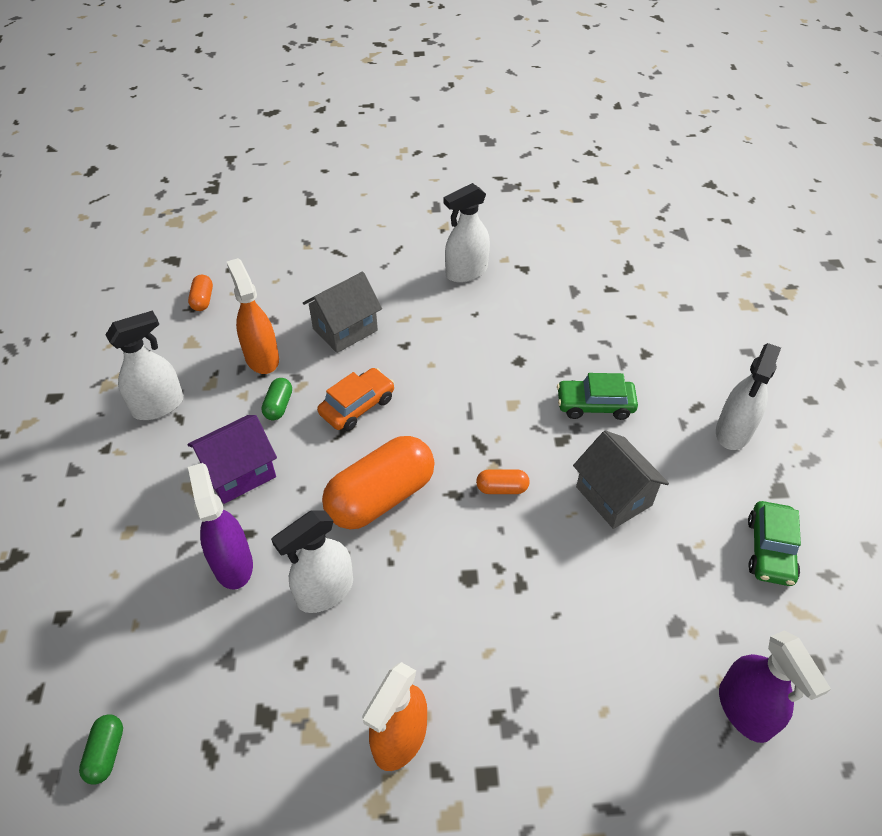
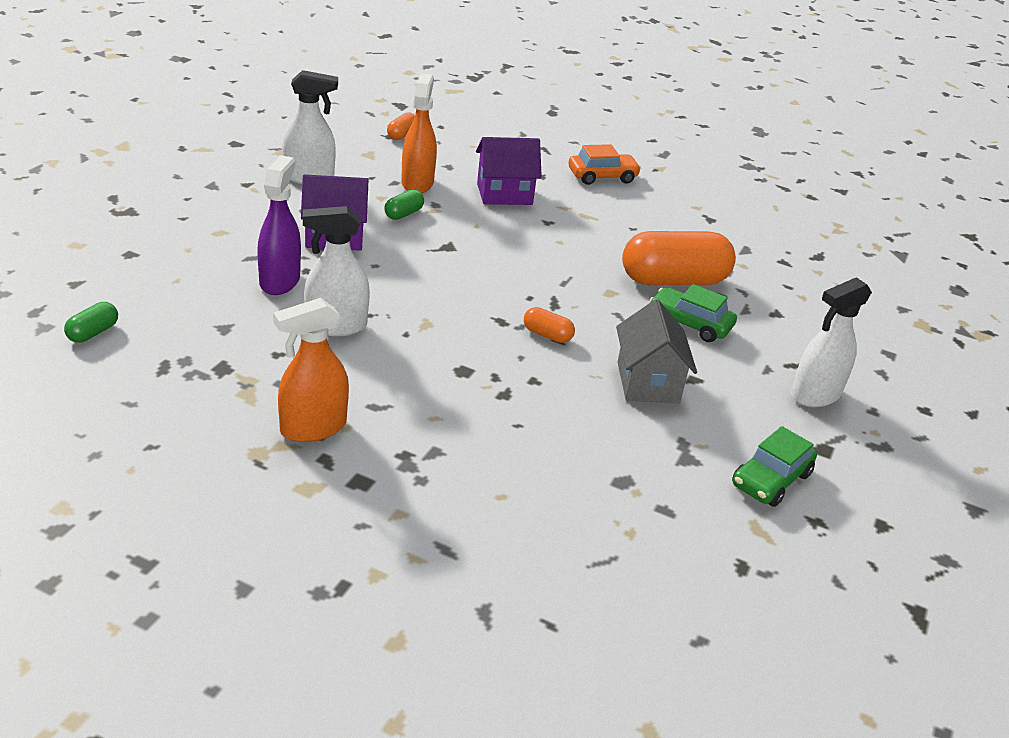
camera: 25 degrees right, 15 degrees down
grey house [303,272,382,353] -> purple house [476,137,542,205]
orange car [317,368,394,431] -> orange car moved to [569,144,641,185]
orange capsule [322,436,435,530] -> orange capsule moved to [622,231,736,285]
white spray bottle [443,183,490,283] -> none
purple spray bottle [719,631,831,743] -> none

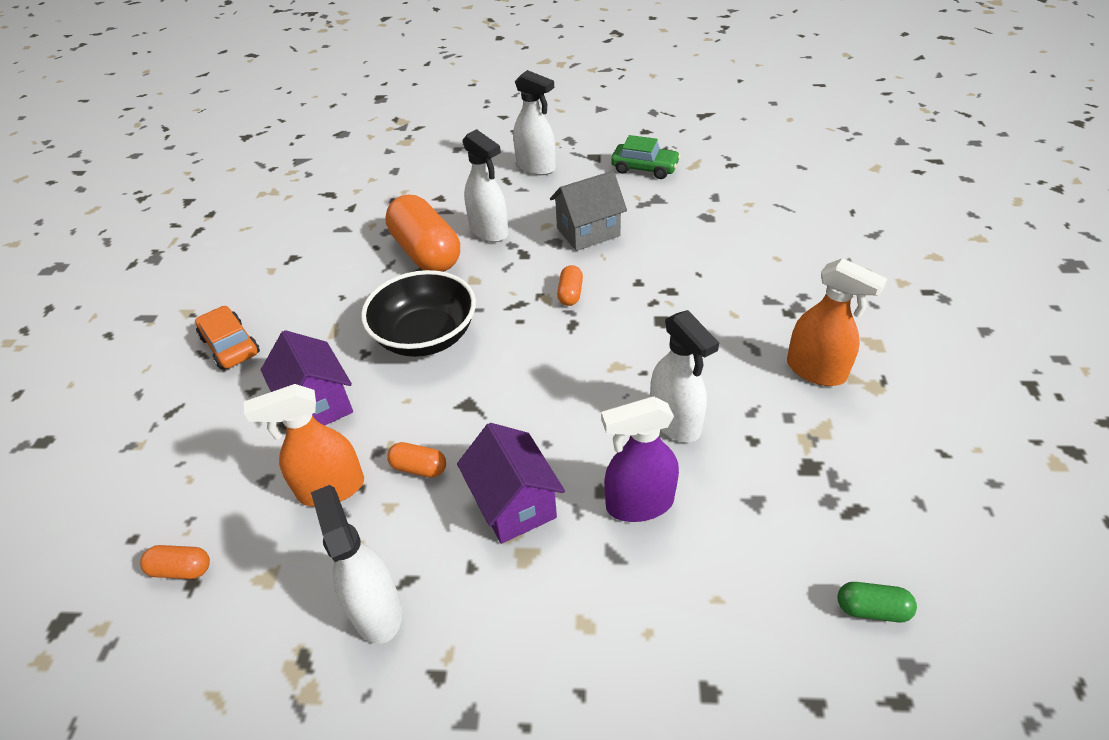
camera: 105 degrees left, 10 degrees up
green capsule [384,189,424,220] -> orange capsule [387,442,446,478]
green car [649,284,737,342] -> white spray bottle [463,129,509,242]
none -> black bowl [361,270,476,357]

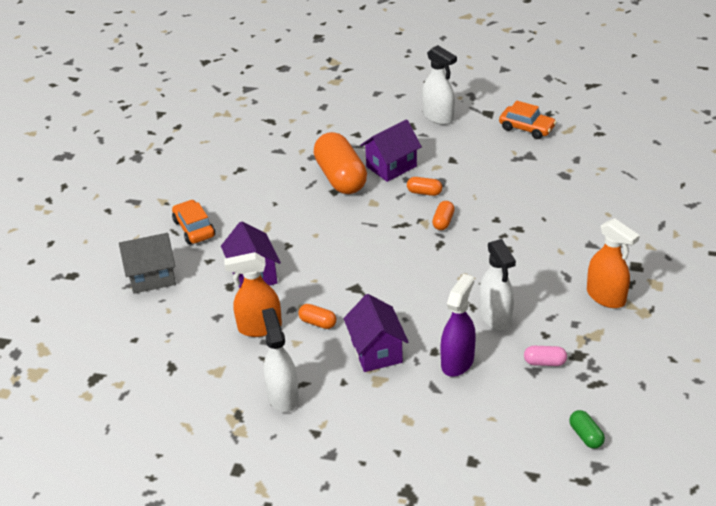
camera: 10 degrees right, 5 degrees down
orange capsule [140,545,210,579] -> orange capsule moved to [407,177,442,196]
black bowl [361,270,476,357] -> none
white spray bottle [463,129,509,242] -> purple house [360,119,422,182]
grey house [550,171,627,251] -> grey house moved to [119,233,176,293]
purple spray bottle [601,396,679,522] -> purple spray bottle turned 120 degrees clockwise [441,274,476,377]
green car [611,135,681,179] -> orange car [499,101,556,139]
green capsule [838,582,917,622] -> green capsule turned 45 degrees clockwise [569,410,605,449]
none -> pink capsule [524,346,567,366]

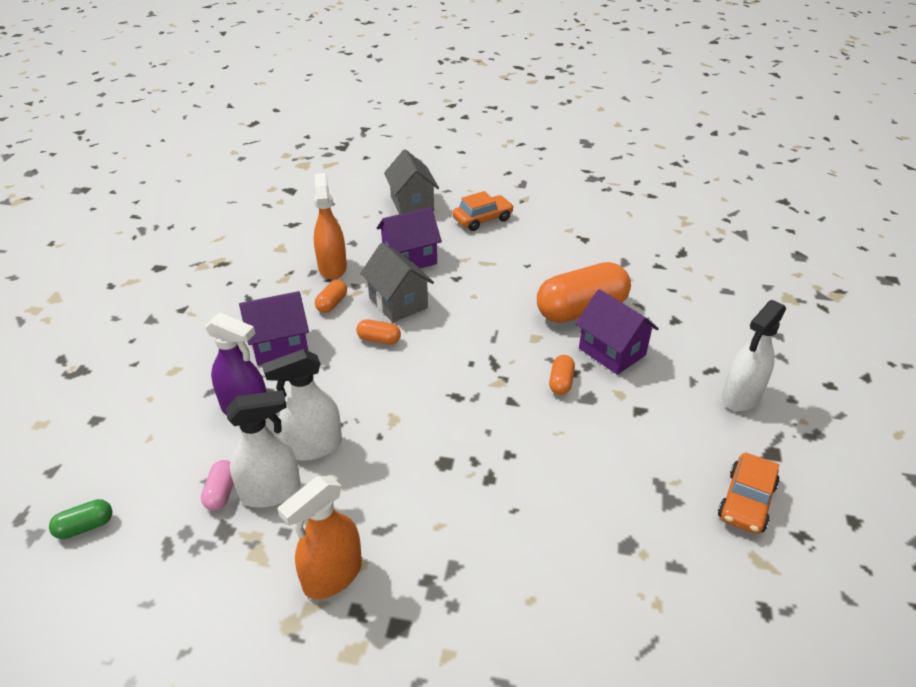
camera: 85 degrees right, 0 degrees up
white spray bottle [262,308,299,412] -> white spray bottle moved to [226,390,301,508]
orange capsule [432,201,455,230] -> orange capsule moved to [356,319,401,345]
none -> grey house [360,242,434,322]

